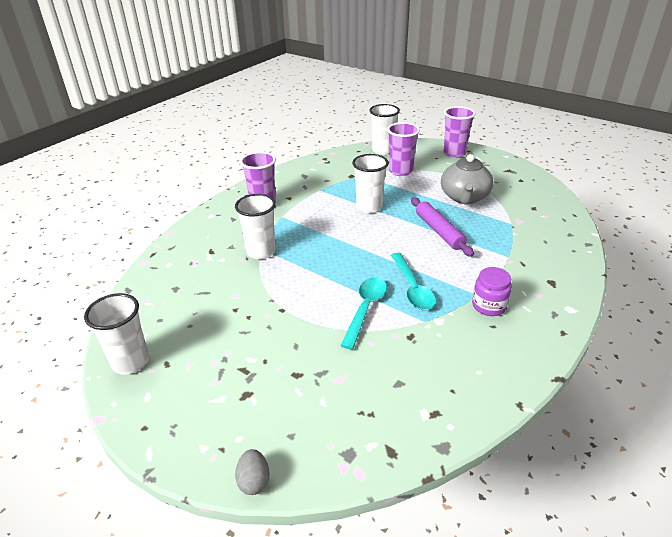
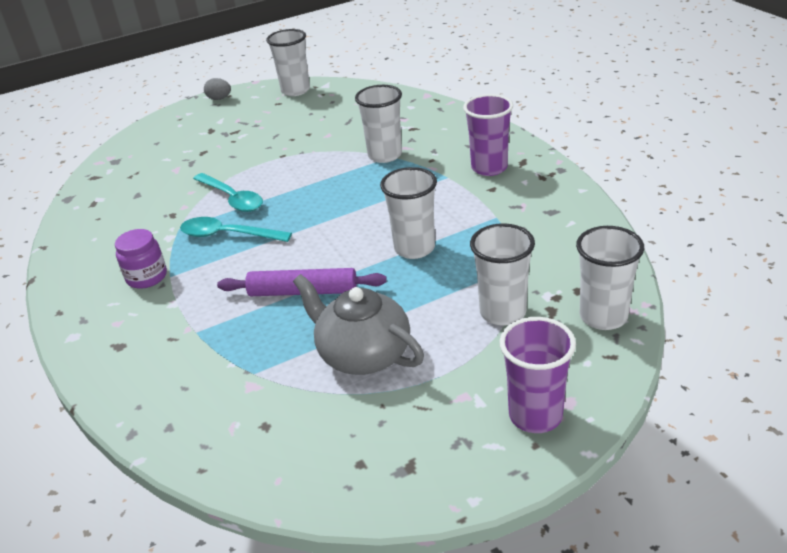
camera: 120 degrees right, 0 degrees up
grey egg [235,449,270,495] -> grey egg moved to [204,78,231,100]
purple cup [387,122,420,176] -> white cup [470,223,535,326]

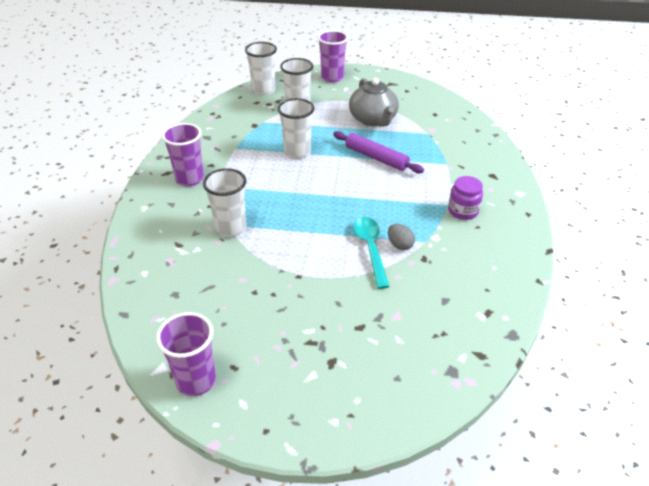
camera: 150 degrees left, 5 degrees up
turquoise spoon [180,217,292,242] -> none
grey egg [204,78,231,100] -> grey egg moved to [388,224,415,250]
white cup [266,29,310,96] -> purple cup [156,312,216,396]

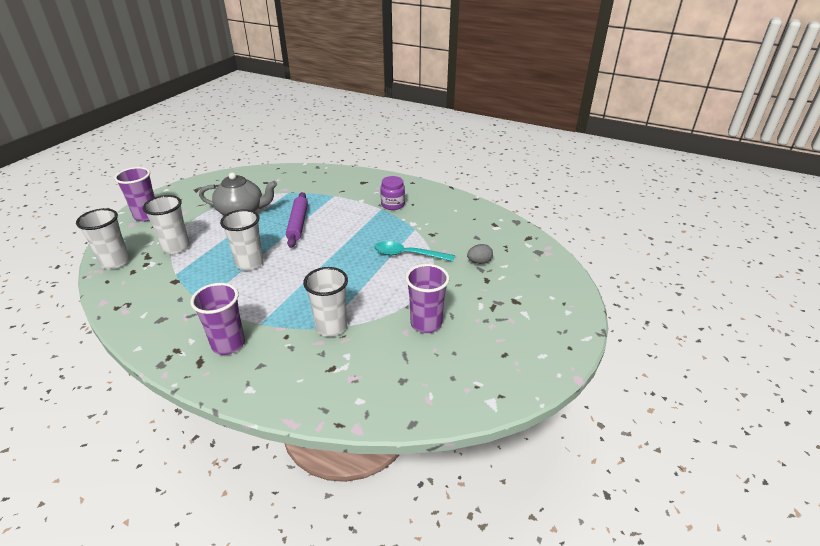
camera: 70 degrees left, 5 degrees down
purple cup [156,312,216,396] -> purple cup moved to [405,264,449,333]
purple rolling pin [333,131,424,173] -> purple rolling pin turned 60 degrees counterclockwise [286,192,308,248]
grey egg [388,224,415,250] -> grey egg moved to [467,244,493,264]

